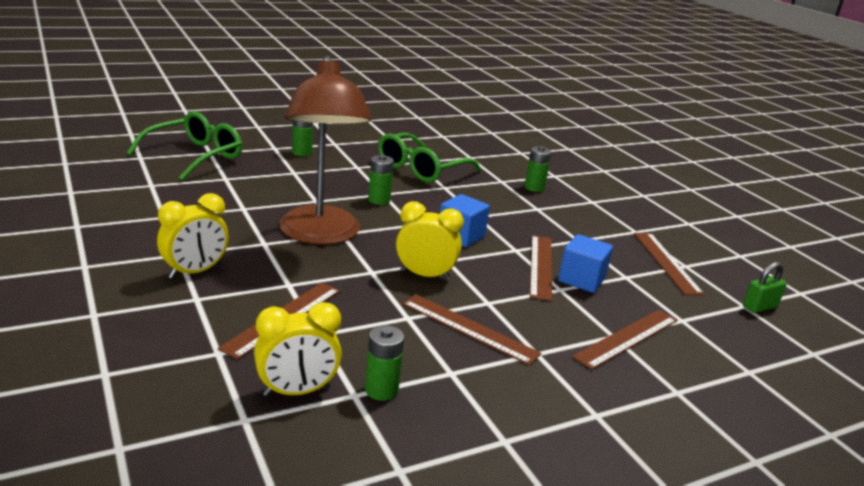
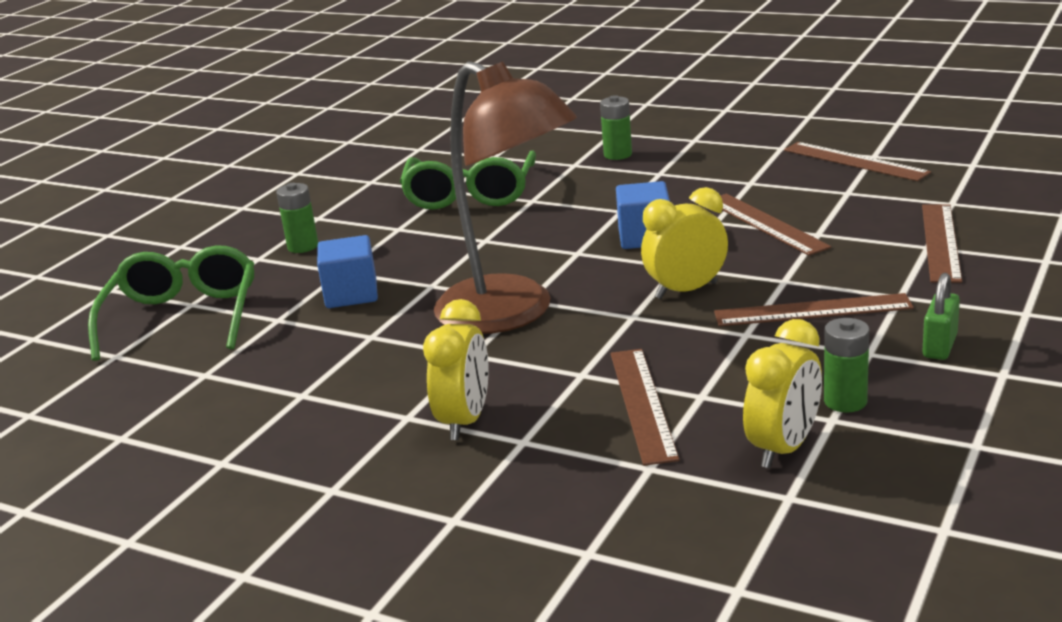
camera: 30 degrees left, 0 degrees up
green battery [368,155,394,205] -> none
blue cube [558,234,613,293] -> blue cube moved to [317,235,378,308]
green padlock [743,262,787,313] -> green padlock moved to [922,273,960,360]

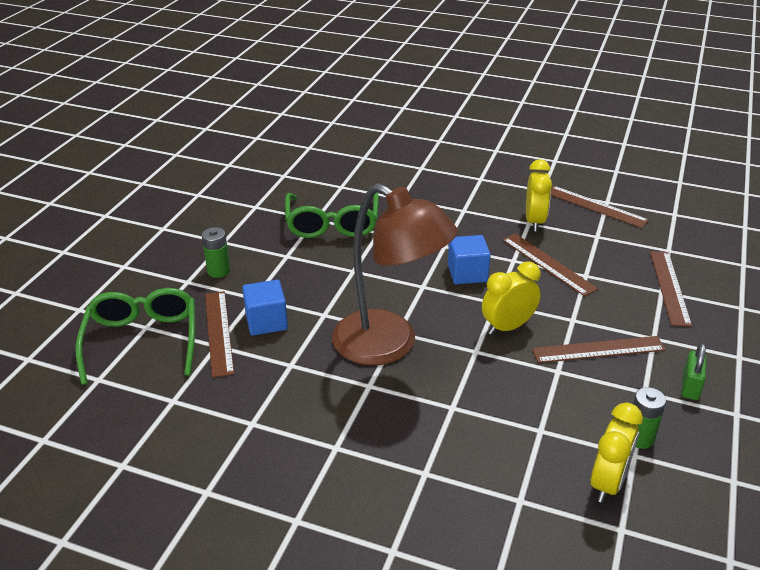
camera: 10 degrees left, 10 degrees up
yellow clock [423,299,489,440] -> yellow clock moved to [526,159,552,231]
green battery [600,95,632,160] -> none
brown ruler [610,349,680,466] -> brown ruler moved to [205,291,234,378]

